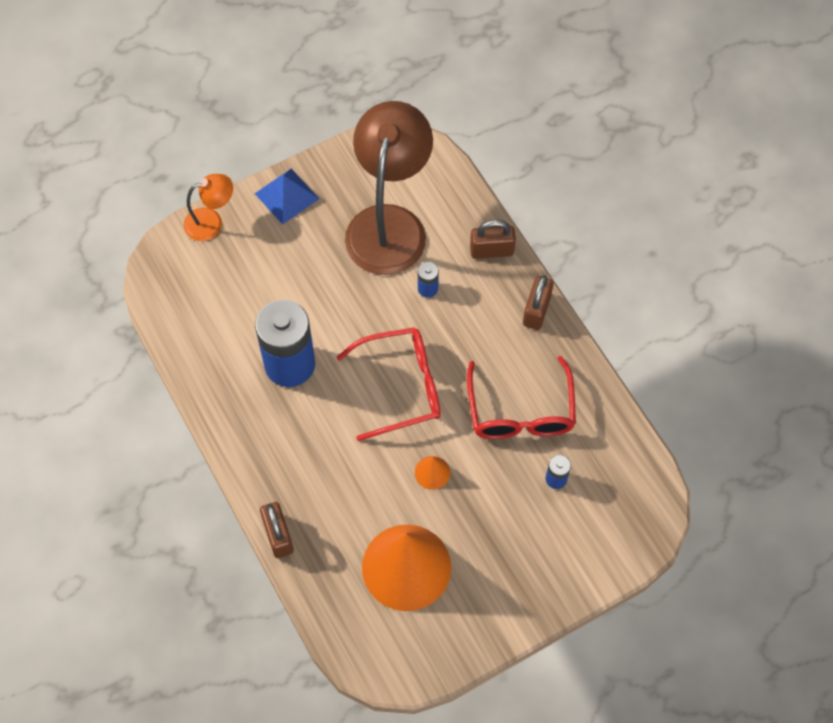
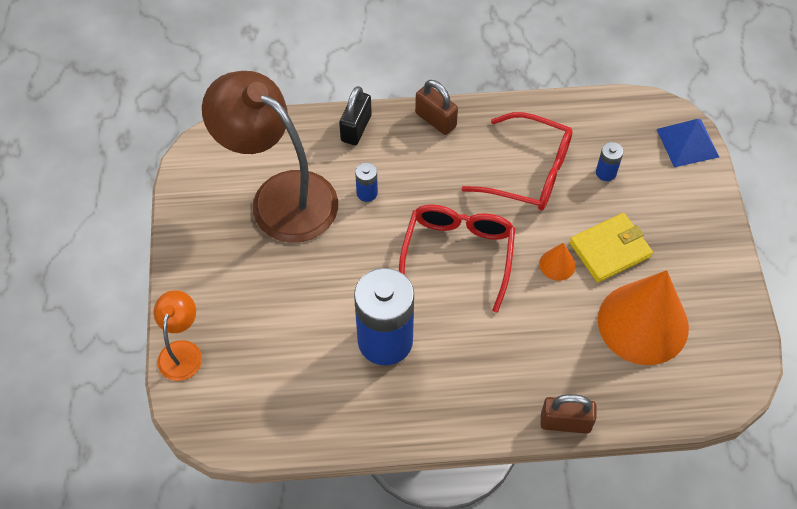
camera: 65 degrees left, 5 degrees down
blue pyramid [254,169,319,225] -> blue pyramid moved to [657,119,719,167]
brown padlock [470,220,516,259] -> black padlock [339,86,372,145]
none -> yellow wallet [569,213,653,283]

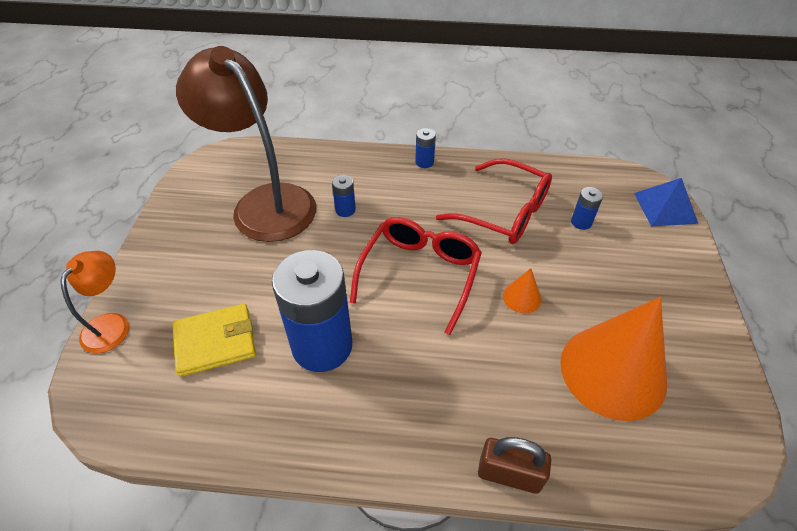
camera: 10 degrees right, 10 degrees down
black padlock [339,86,372,145] -> none
brown padlock [415,80,458,135] -> blue battery [415,128,436,168]
yellow wallet [569,213,653,283] -> yellow wallet moved to [172,304,256,377]

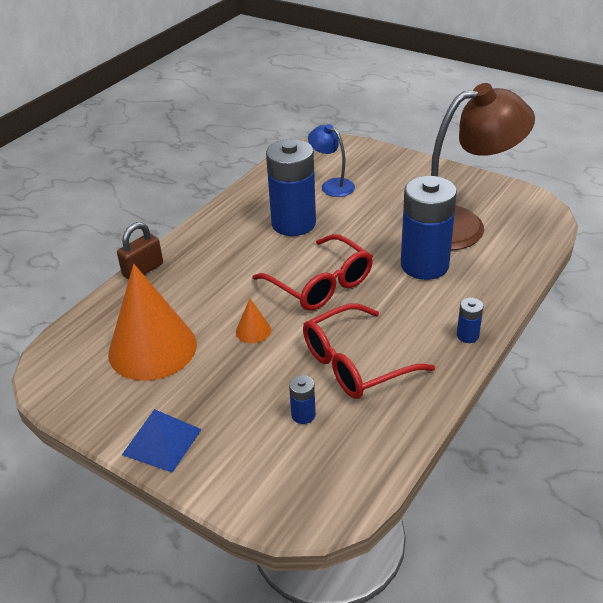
camera: 120 degrees right, 10 degrees down
orange lamp [60,251,129,353] -> none
yellow wallet [172,304,256,377] -> blue lamp [308,124,355,197]
blue battery [332,175,356,217] -> blue battery [401,176,457,280], size x2.43
blue pyramid [634,178,698,226] -> blue pyramid moved to [122,409,202,473]

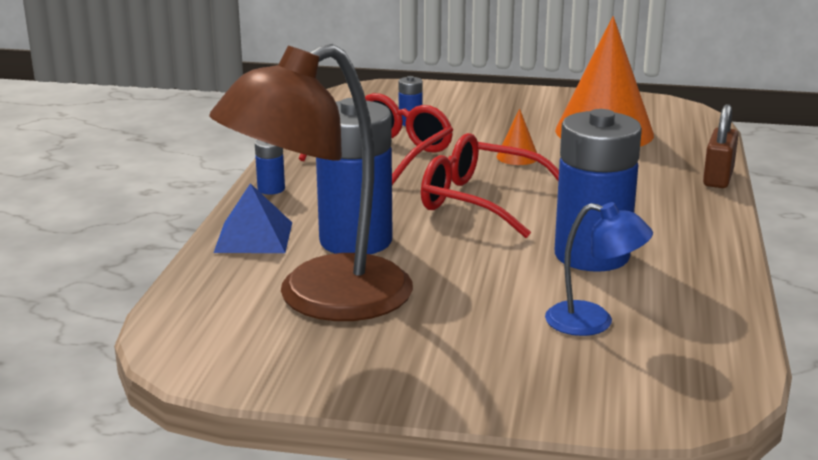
camera: 155 degrees right, 15 degrees down
blue pyramid [122,409,202,473] -> blue pyramid moved to [214,183,292,253]

